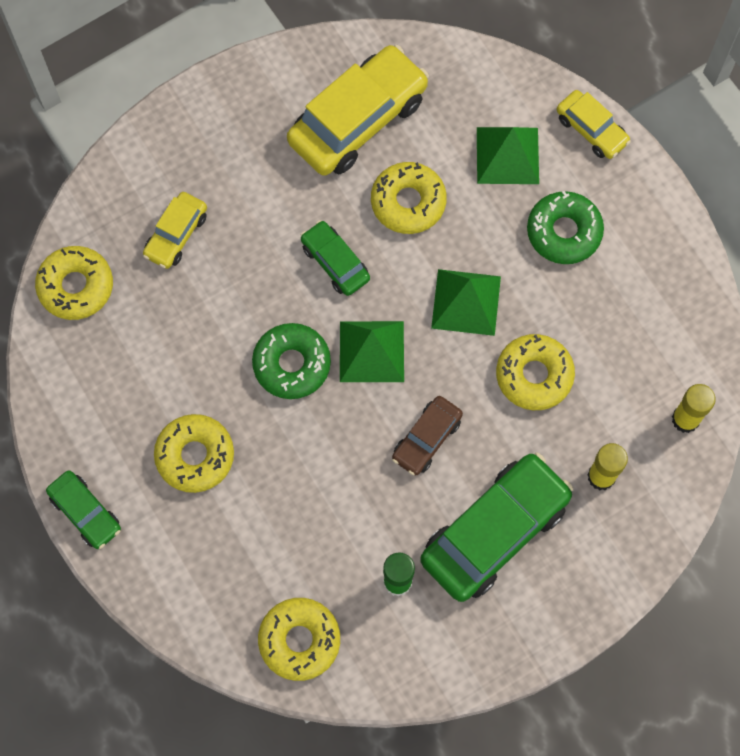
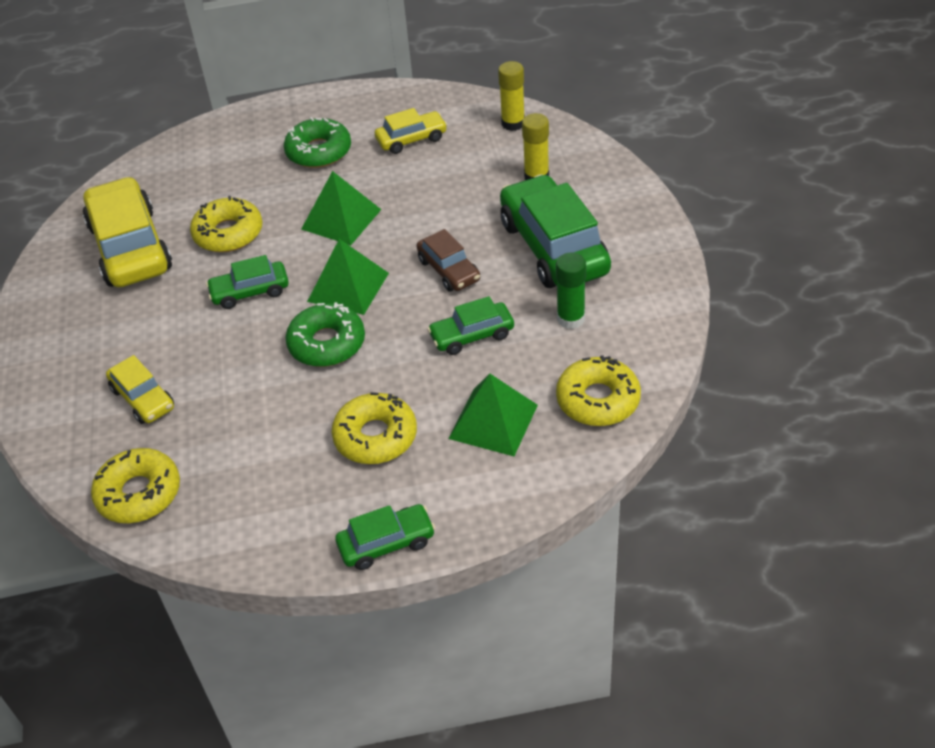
camera: 65 degrees left, 25 degrees down
green pyramid [477,127,539,184] -> green pyramid moved to [448,374,538,456]
yellow donut [496,334,575,410] -> none
yellow car [557,90,631,159] -> yellow car moved to [375,108,447,154]
none -> green car [427,296,514,355]

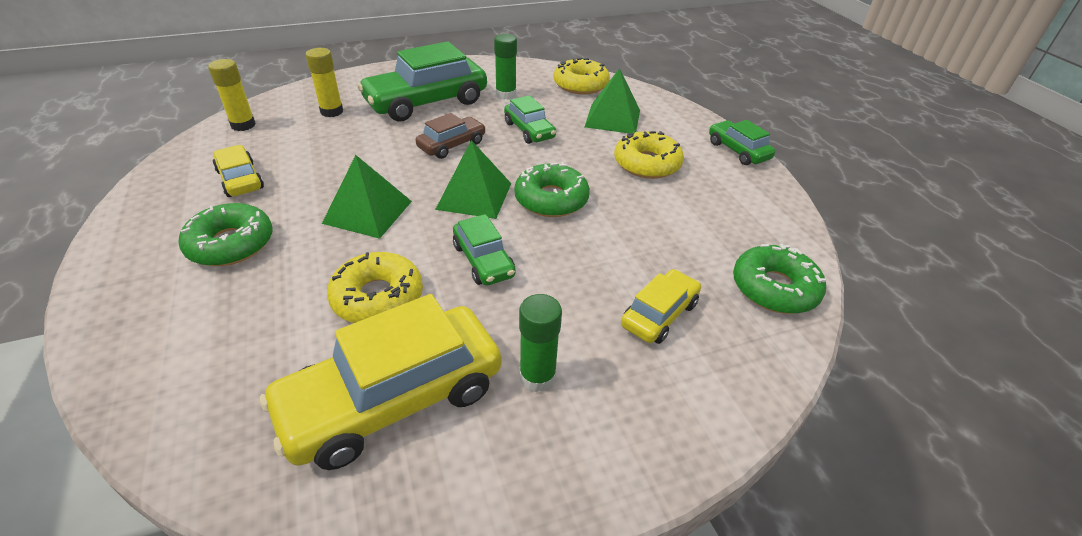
camera: 105 degrees left, 5 degrees down
yellow donut [91,448,180,523] -> green donut [733,243,826,314]
none -> green glue stick [519,294,562,392]

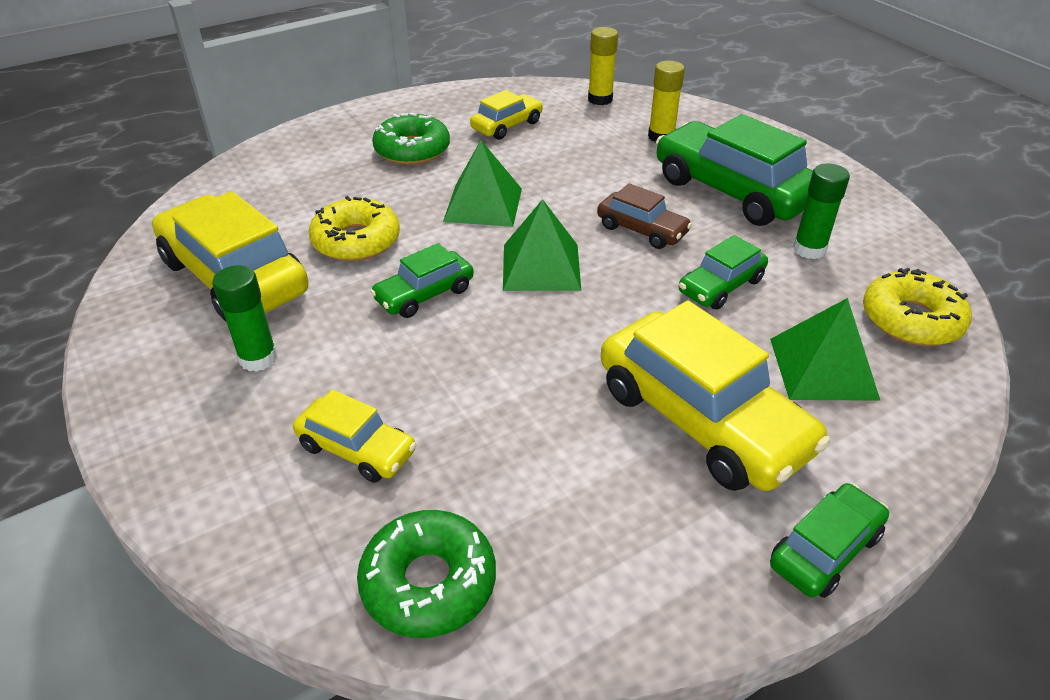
camera: 80 degrees right, 0 degrees up
green donut [514,162,590,217] -> none
yellow donut [614,131,684,179] -> yellow car [601,300,830,491]

